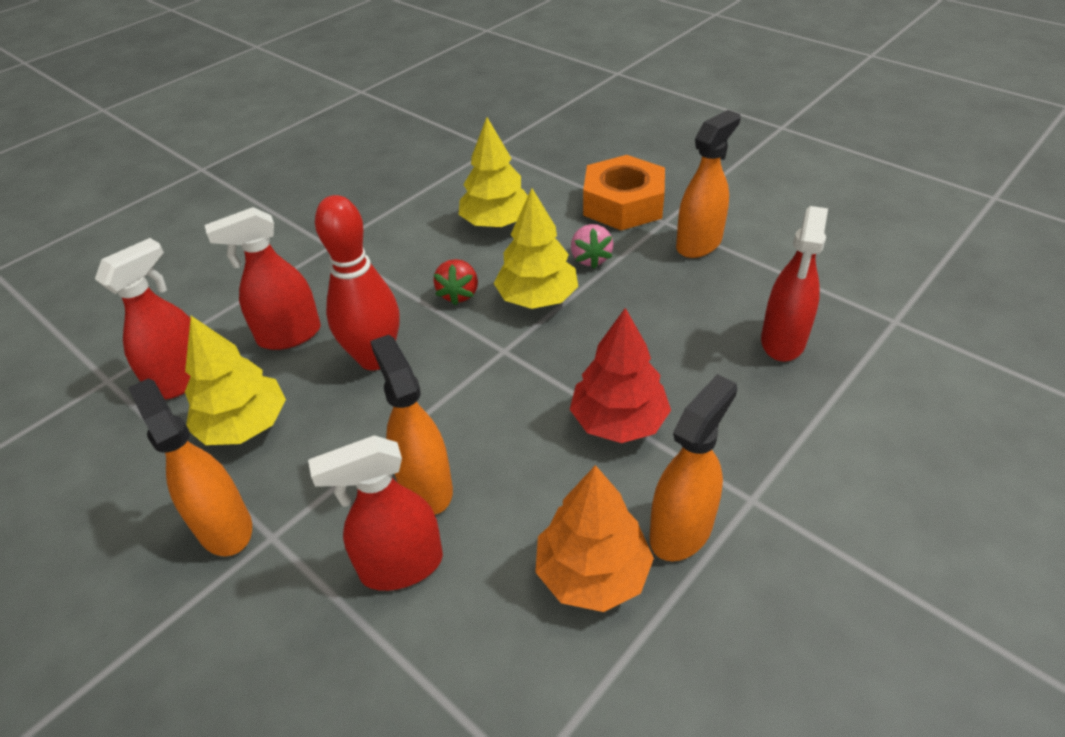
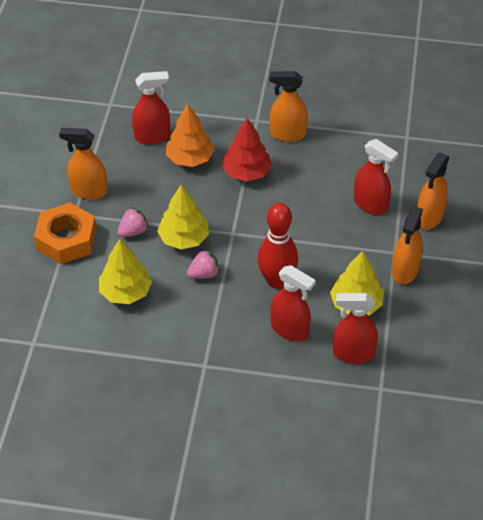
camera: 125 degrees left, 5 degrees up
orange spray bottle [370,335,453,514] -> orange spray bottle moved to [417,153,449,229]
red strawberry [433,259,478,306] -> pink strawberry [187,249,220,279]
orange tree [535,465,654,612] -> orange tree moved to [166,104,215,167]

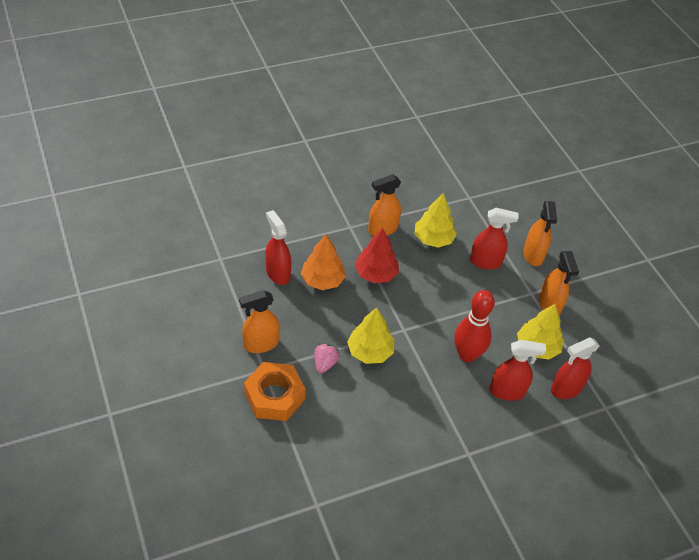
camera: 35 degrees left, 0 degrees up
yellow tree [99,239,152,304] -> yellow tree moved to [415,193,457,248]
red spray bottle [132,71,170,144] -> red spray bottle turned 75 degrees counterclockwise [265,210,291,285]
pink strawberry [187,249,220,279] -> none

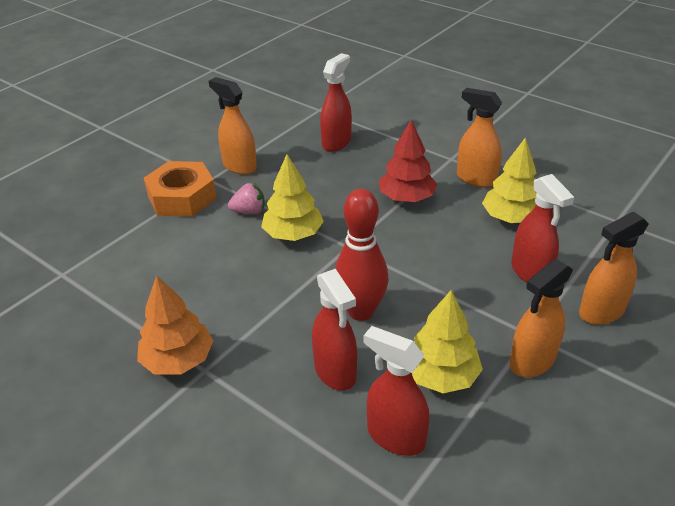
camera: 65 degrees right, 10 degrees down
orange tree [301,234,346,290] -> orange tree moved to [137,275,213,375]

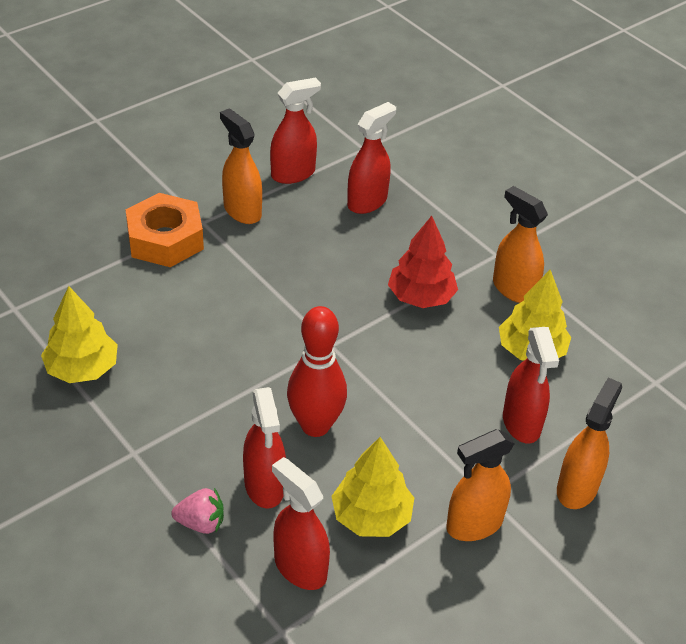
camera: 10 degrees right, 5 degrees up
orange tree [137,275,213,375] -> none
pink strawberry [228,183,265,214] -> pink strawberry moved to [171,488,224,534]
yellow tree [261,154,324,241] -> yellow tree moved to [41,286,118,383]
orange spray bottle [579,212,649,325] -> orange spray bottle turned 135 degrees clockwise [557,378,622,509]
none -> red spray bottle [270,78,321,184]

